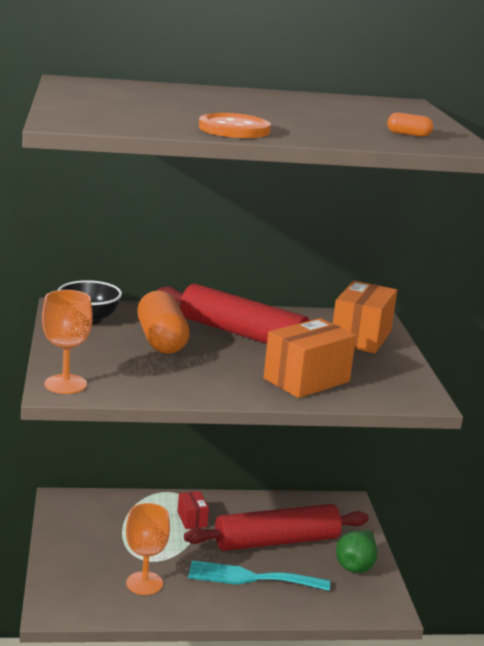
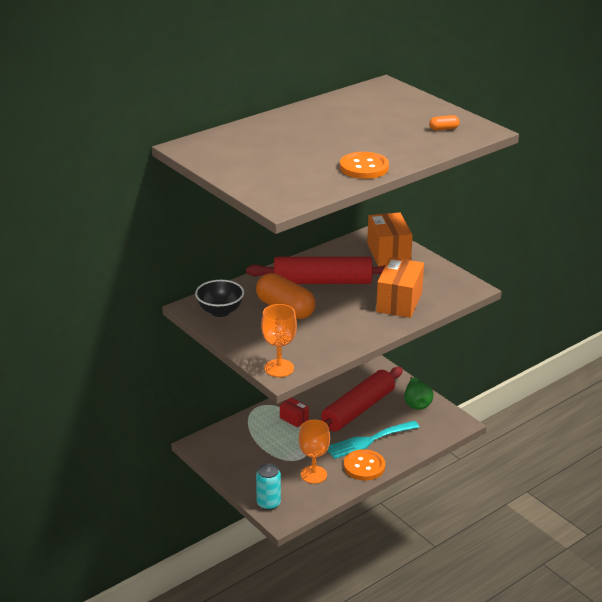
camera: 30 degrees left, 10 degrees up
none -> turquoise can [256,463,281,510]
none -> orange button [344,449,385,480]

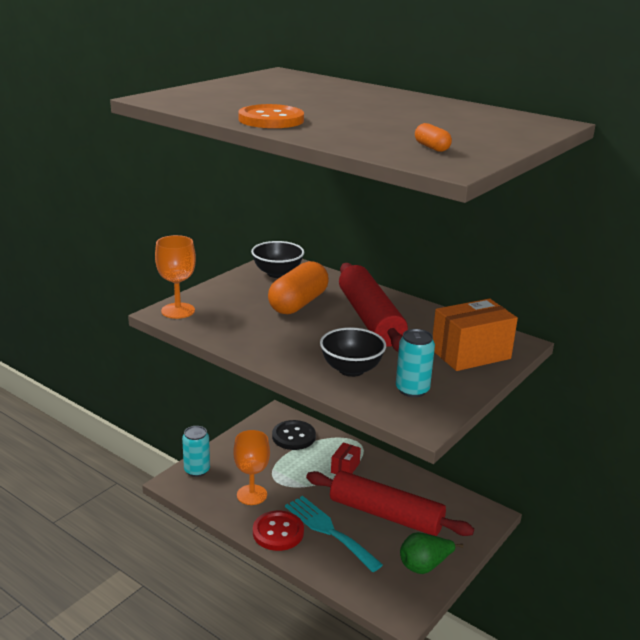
camera: 75 degrees right, 5 degrees down
orange button [344,449,385,480] -> red button [253,511,304,551]
orange box [376,257,424,318] -> black bowl [320,327,386,377]
none -> black button [272,420,316,450]
none -> turquoise can [396,329,435,397]

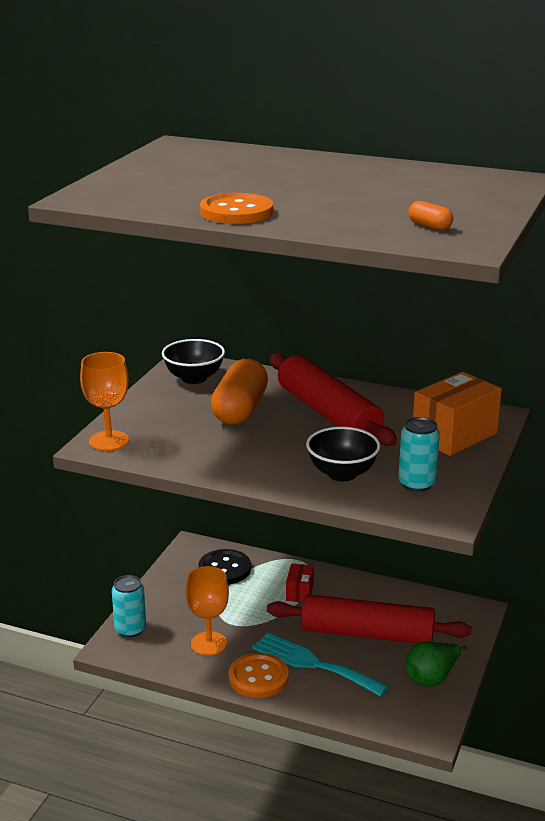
camera: 15 degrees left, 0 degrees up
red button [253,511,304,551] -> orange button [229,653,289,698]

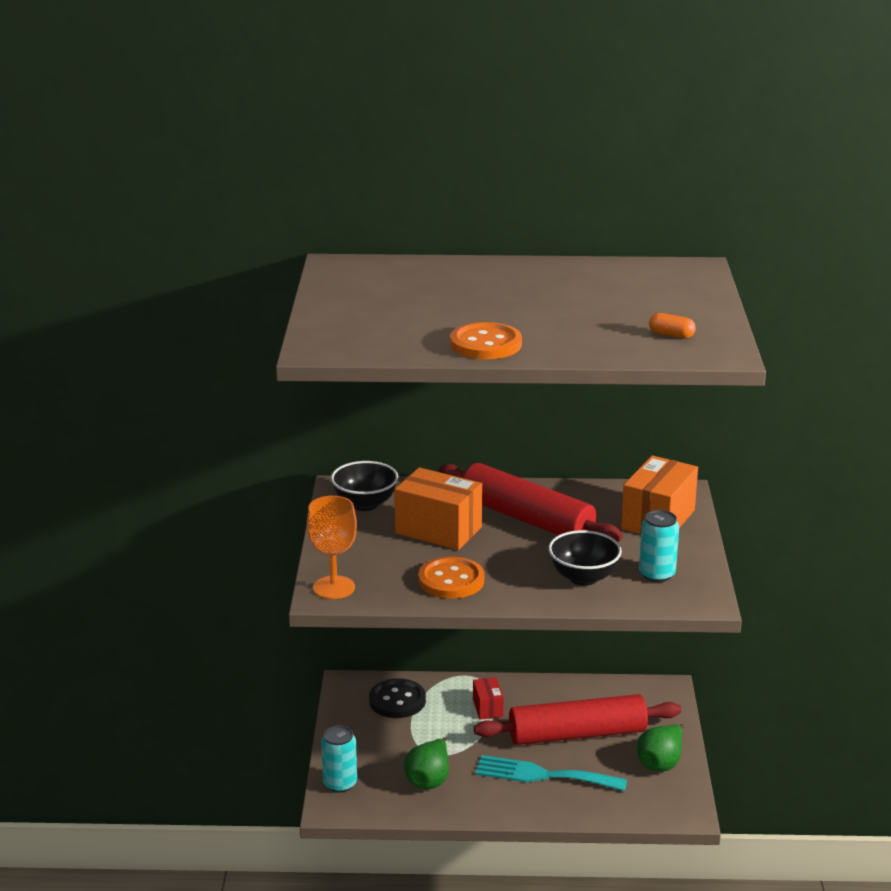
camera: 20 degrees left, 0 degrees up
orange goblet [185,566,229,656] -> green pear [404,737,449,789]
orange capsule [211,359,268,425] -> orange box [394,467,482,550]
orange button [229,653,289,698] -> orange button moved to [418,557,484,599]

